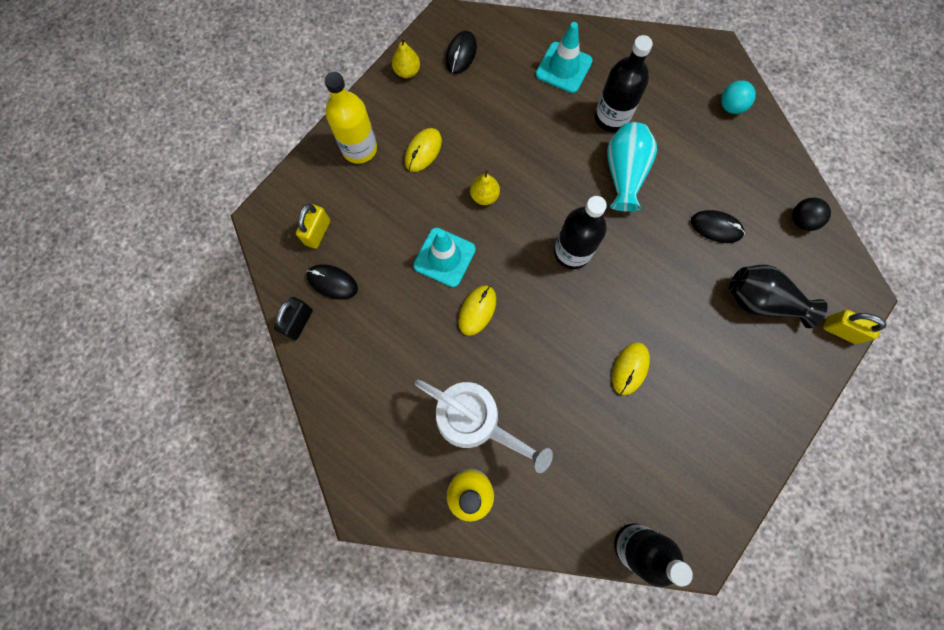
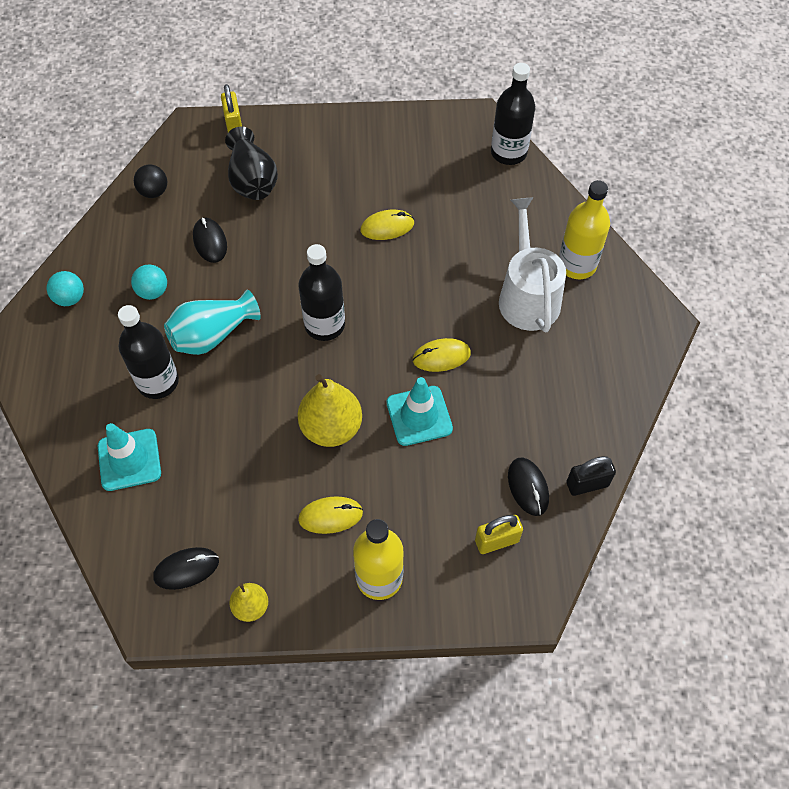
camera: 130 degrees left, 15 degrees down
yellow pear [470,169,500,205] -> yellow pear [298,374,362,447], size x1.82
none -> turquoise ball [131,264,167,300]

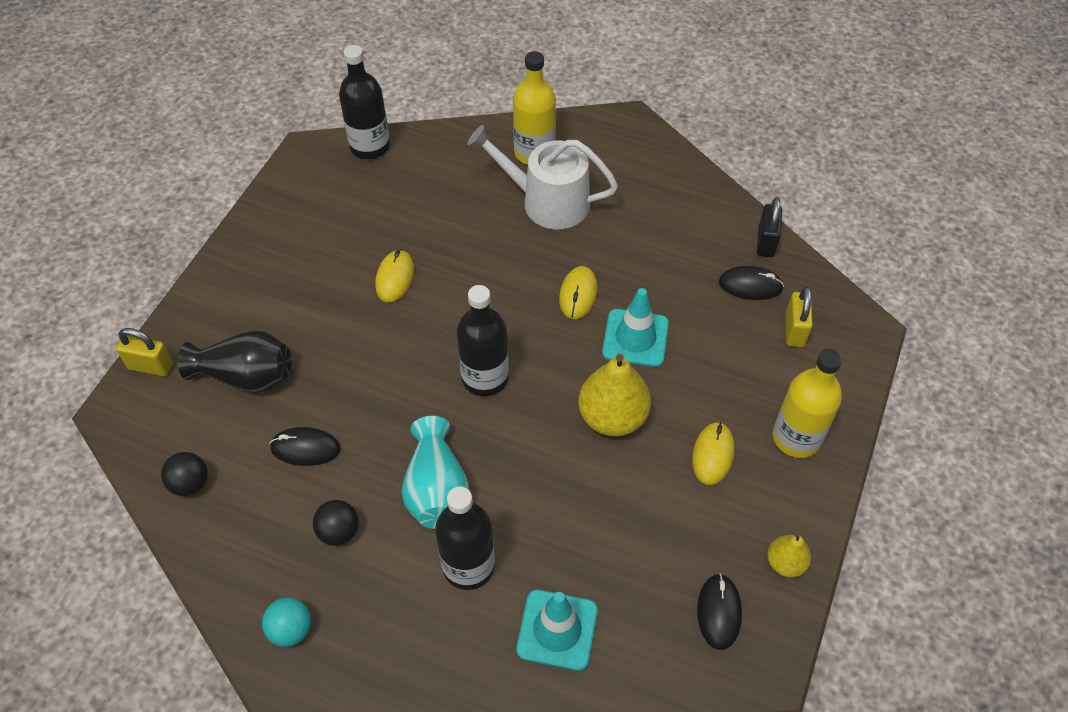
camera: 65 degrees left, 5 degrees down
turquoise ball [131,264,167,300] -> black ball [313,500,359,546]

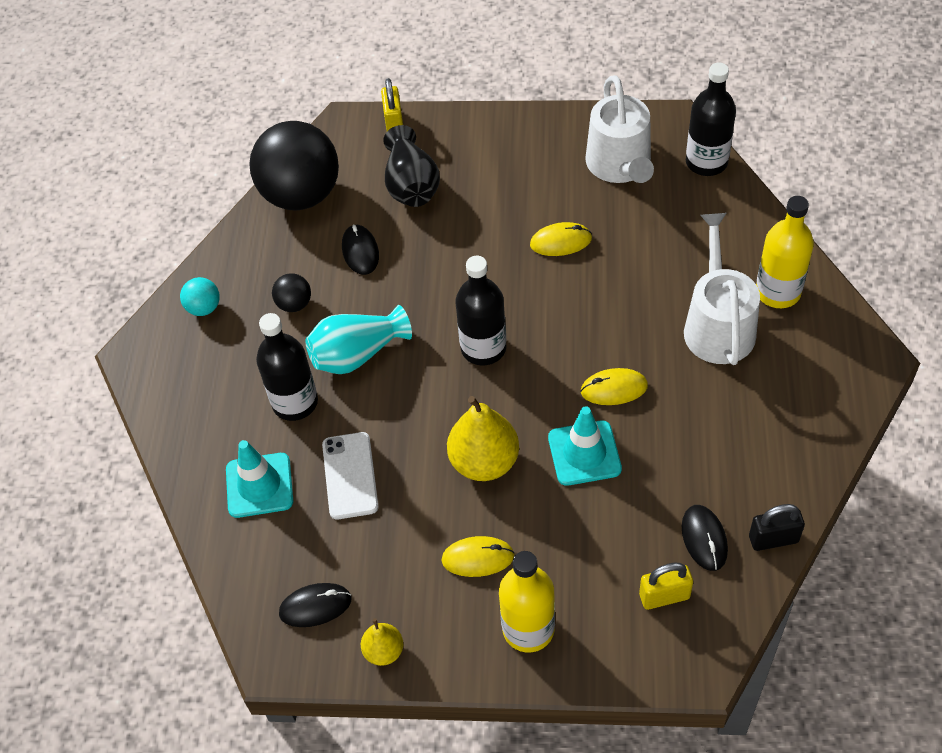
camera: 75 degrees right, 0 degrees up
black ball [161,452,208,496] -> black ball [249,121,339,210], size x2.37
none -> white phone [322,432,378,520]
none -> white watering can [585,75,654,183]

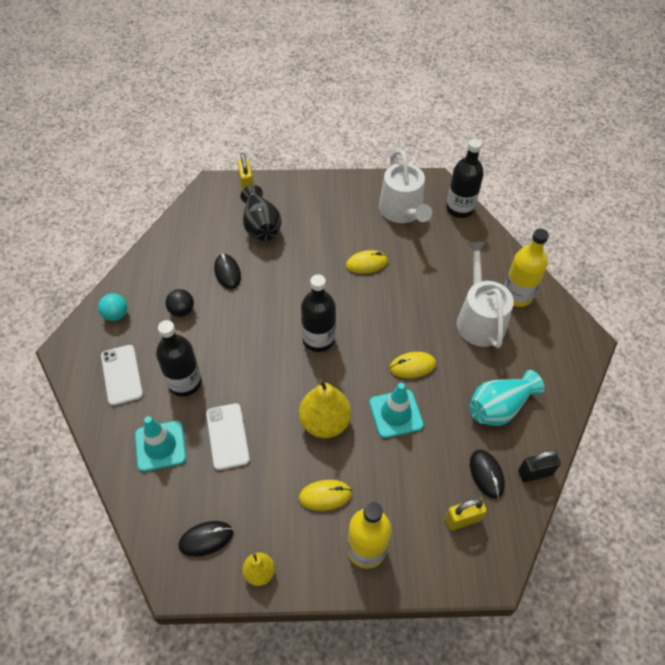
camera: 10 degrees left, 0 degrees up
black ball [249,121,339,210] -> none
turquoise vase [305,305,412,374] -> turquoise vase moved to [469,370,544,426]
none -> white phone [101,345,143,406]

